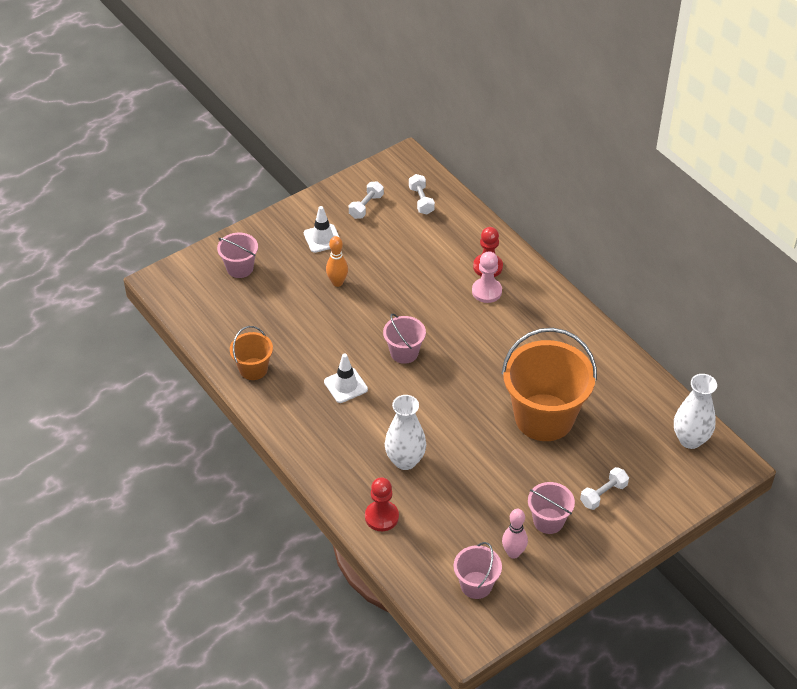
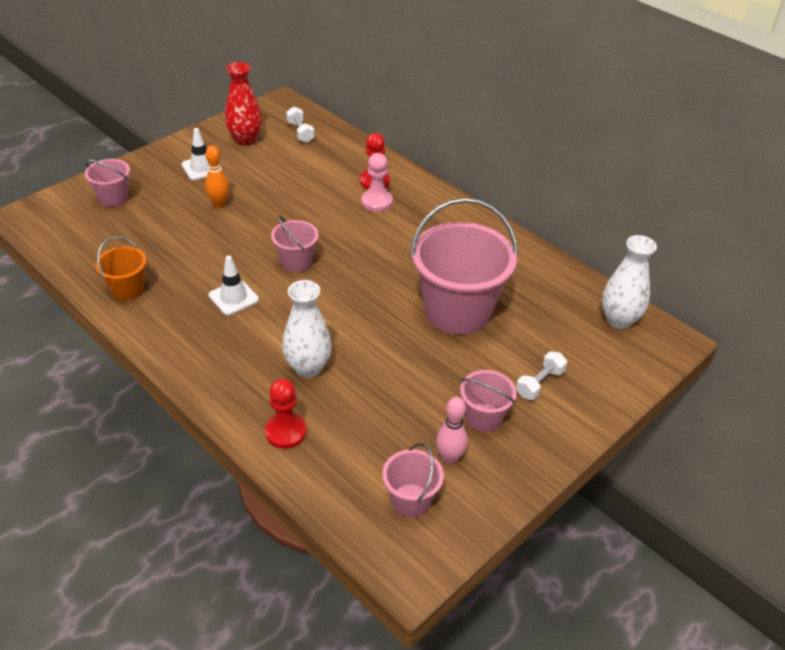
camera: 10 degrees left, 5 degrees down
white dumbbell [349,181,384,219] -> red vase [225,62,262,146]
orange bucket [501,328,597,441] -> pink bucket [410,198,518,335]

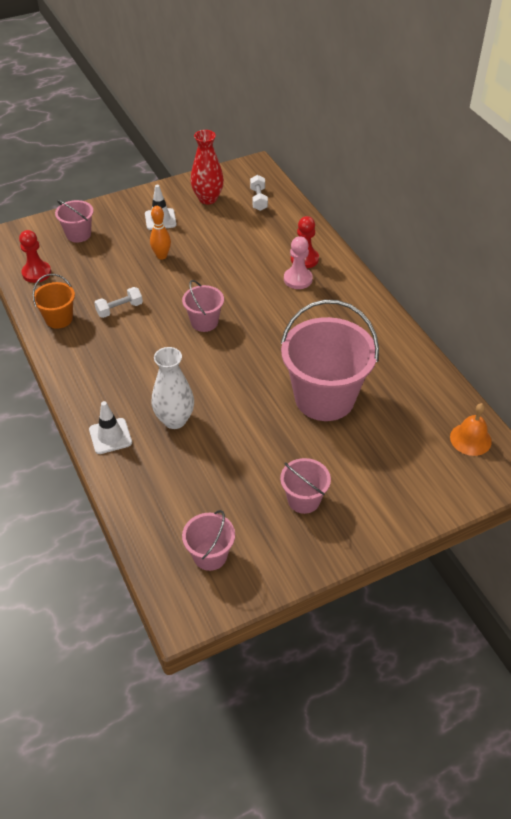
camera: 20 degrees right, 5 degrees up
white traffic cone [209,255,259,315] -> white traffic cone moved to [89,401,132,454]
red pawn [265,379,307,449] -> red pawn moved to [19,230,51,283]
pink bowling pin [436,397,468,464] -> none
white dumbbell [516,351,567,400] -> white dumbbell moved to [94,287,143,318]
white vase [602,235,657,329] -> orange bell [450,403,492,456]

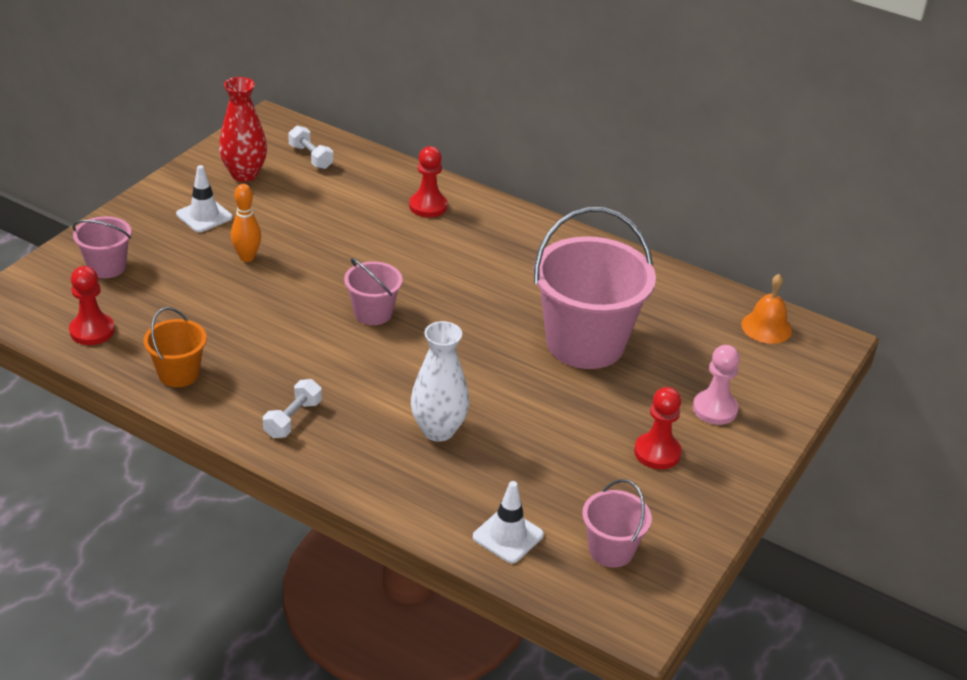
camera: 35 degrees left, 10 degrees down
white traffic cone [89,401,132,454] -> white traffic cone moved to [473,481,544,563]
white dumbbell [94,287,143,318] -> white dumbbell moved to [263,379,322,438]
pink bucket [280,458,331,514] -> red pawn [634,387,682,469]
pink pawn [284,236,313,289] -> pink pawn moved to [693,345,740,425]

